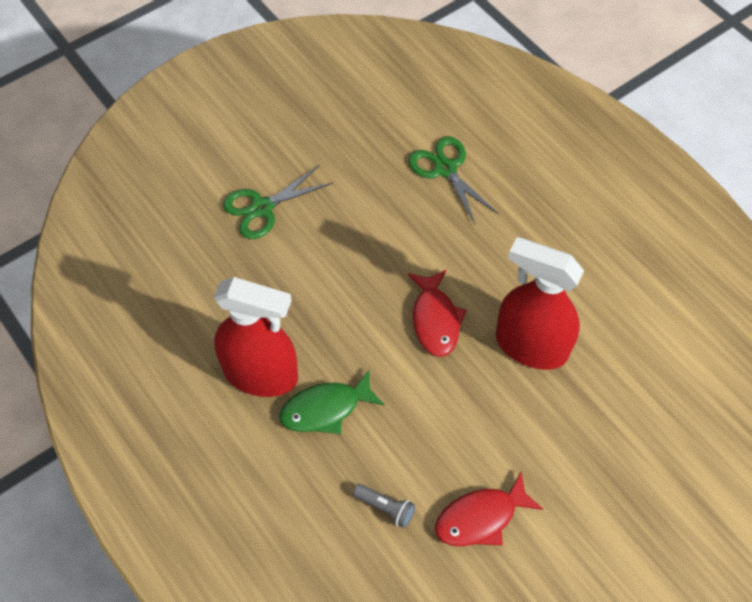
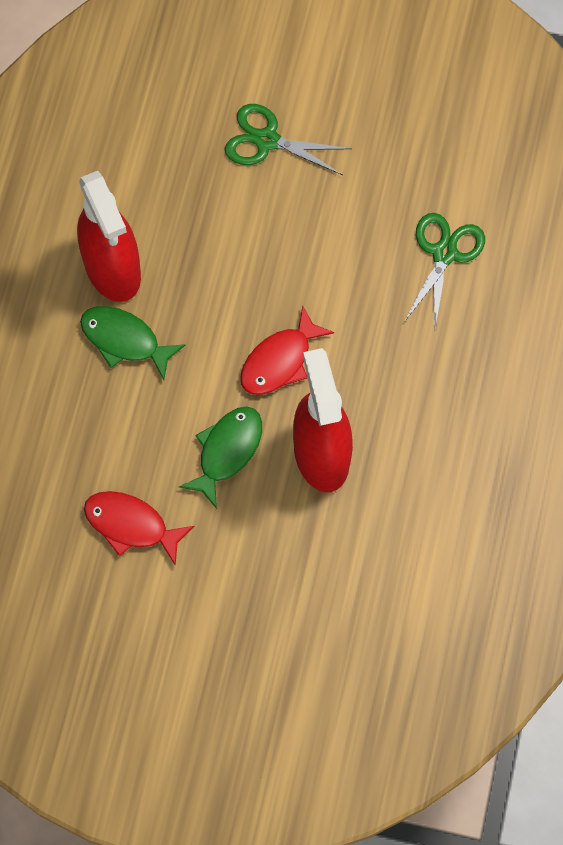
camera: 50 degrees right, 10 degrees up
grey flashlight [353,484,415,528] -> none
none -> green fish [179,406,262,509]

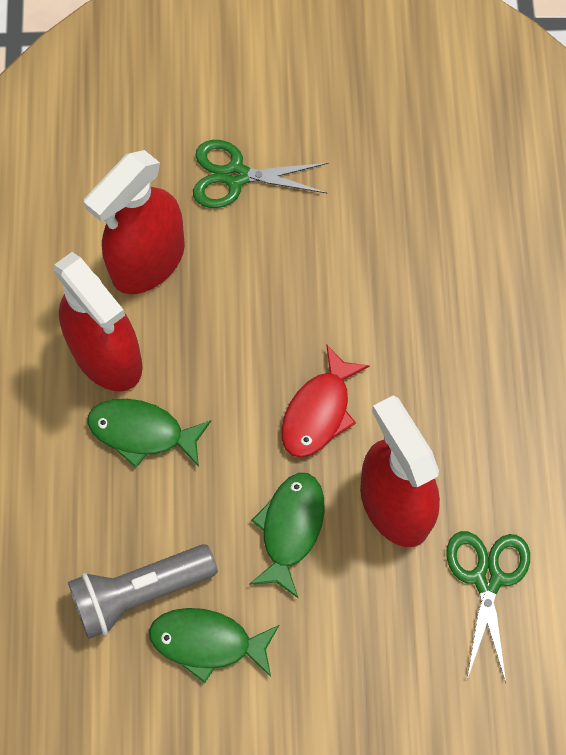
camera: 15 degrees left, 0 degrees up
red fish [84,491,194,566] -> green fish [149,608,279,683]
green scissors [404,213,485,328] -> green scissors moved to [446,531,530,683]
none -> grey flashlight [68,544,218,639]
none -> red spray bottle [84,150,185,294]

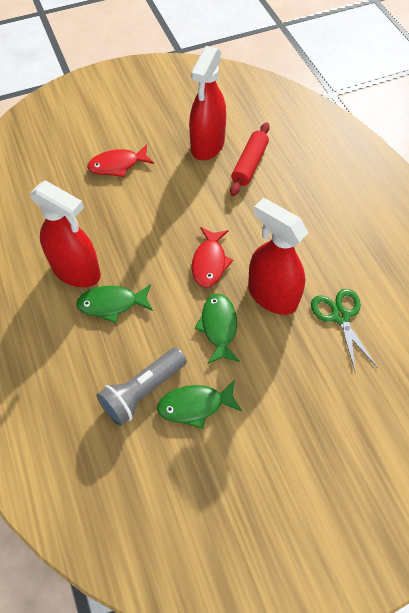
camera: 20 degrees left, 10 degrees down
red spray bottle [84,150,185,294] -> red spray bottle moved to [189,46,226,161]
green scissors [193,140,328,208] -> red fish [87,144,154,177]
none -> red rolling pin [230,123,270,196]

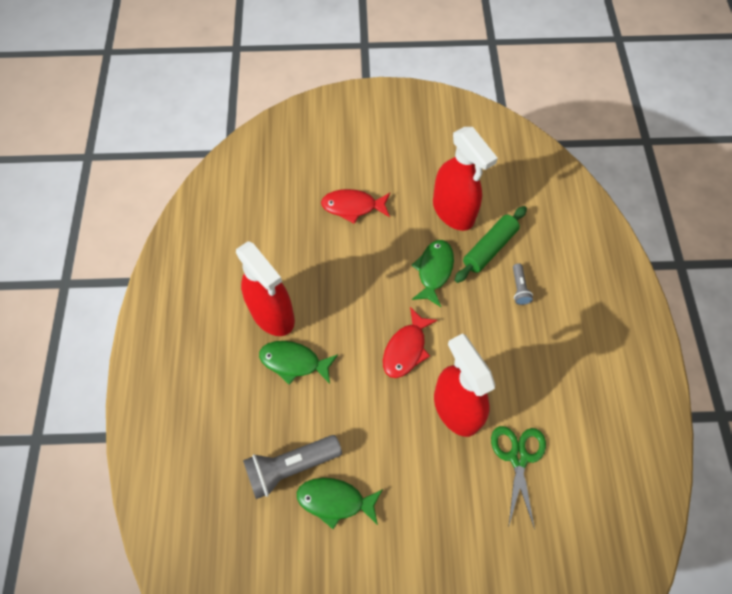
camera: 20 degrees right, 5 degrees up
red spray bottle [189,46,226,161] -> red spray bottle turned 75 degrees counterclockwise [433,127,498,231]
green fish [195,294,240,364] -> green fish moved to [411,240,454,307]
red rolling pin [230,123,270,196] -> green rolling pin [455,206,527,283]
none -> grey flashlight [513,263,533,305]

